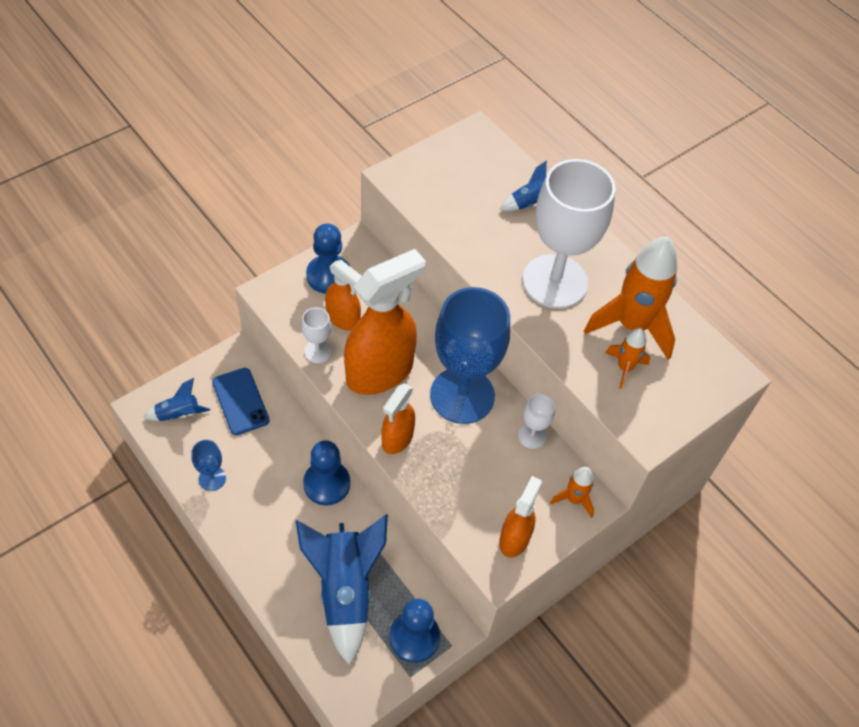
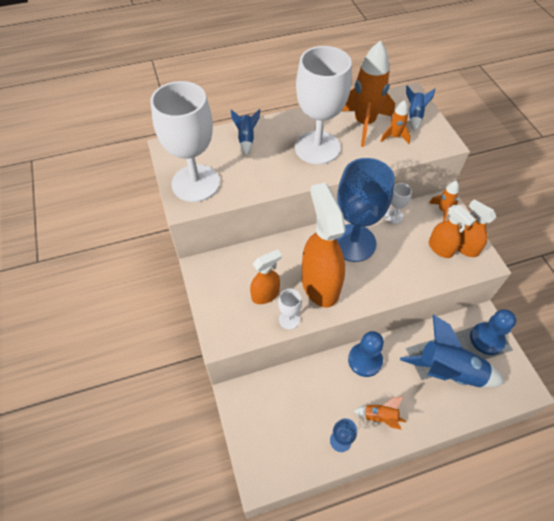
camera: 65 degrees left, 0 degrees up
blue rocket [143,378,211,421] -> blue rocket moved to [406,85,435,131]
blue phone [212,368,270,435] -> none
blue pawn [306,223,350,294] -> none
orange spray bottle [381,383,415,454] -> orange spray bottle moved to [429,205,476,258]
none -> white goblet [150,81,220,202]
none -> orange rocket [354,397,406,430]

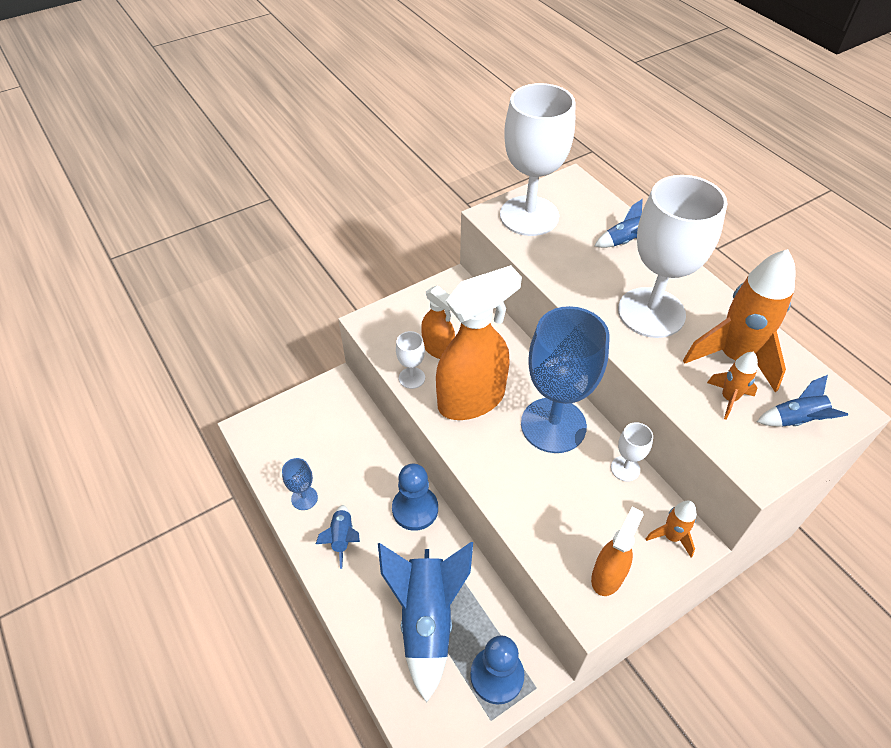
camera: 75 degrees right, 5 degrees down
orange rocket [354,397,406,430] -> blue rocket [316,505,360,569]
orange spray bottle [429,205,476,258] -> none

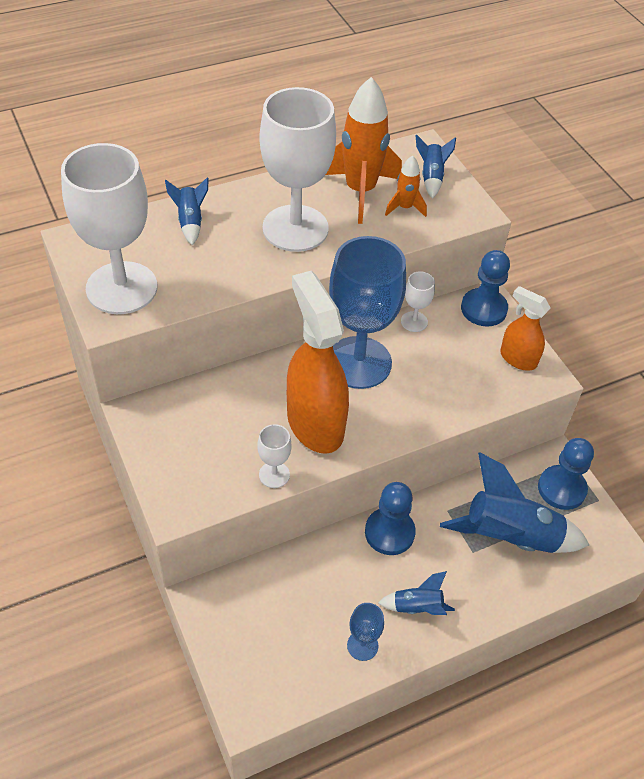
camera: 85 degrees left, 0 degrees up
orange spray bottle [421,285,455,359] -> none
orange rocket [646,501,697,557] -> blue pawn [461,250,510,326]

